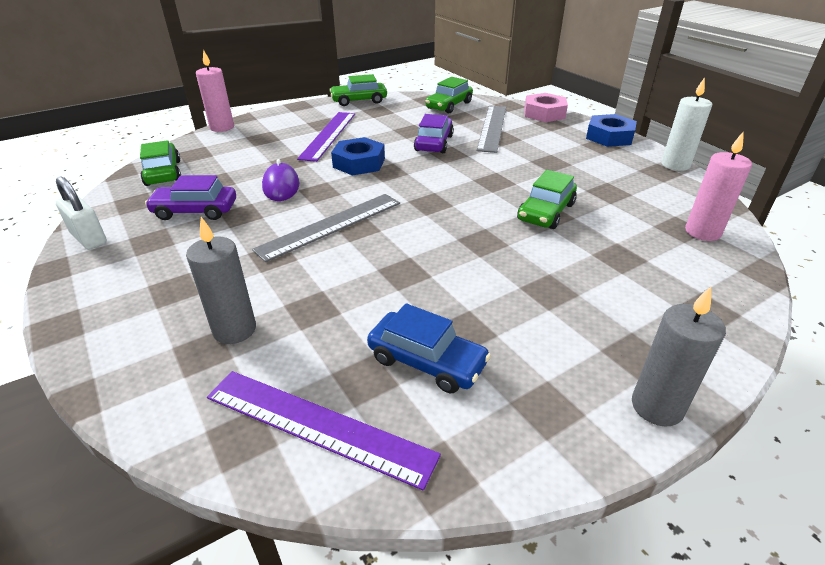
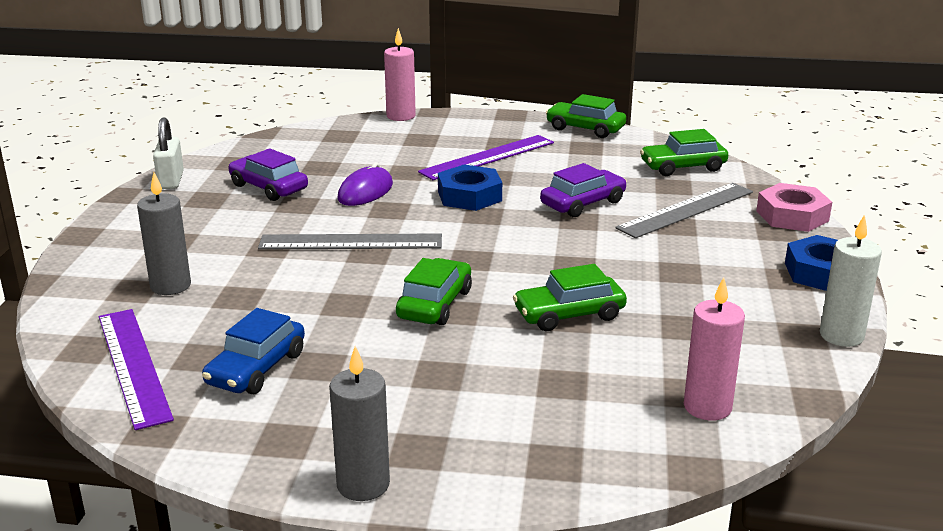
camera: 40 degrees right, 10 degrees down
green car [140,140,181,186] -> green car moved to [396,258,472,325]
blue car [367,303,491,393] -> blue car turned 45 degrees clockwise [202,308,305,394]

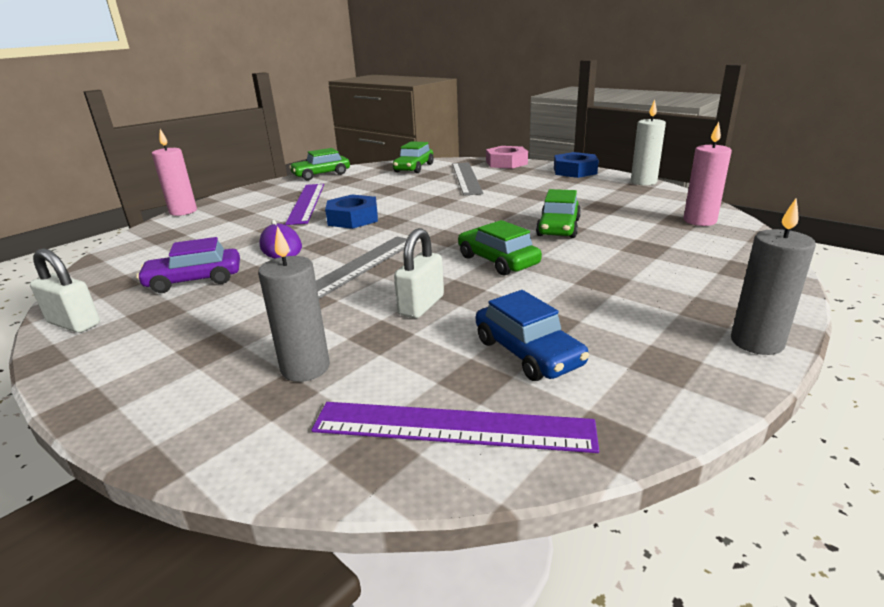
camera: 55 degrees left, 0 degrees up
purple car [540,163,627,217] -> none
none -> white padlock [394,228,444,318]

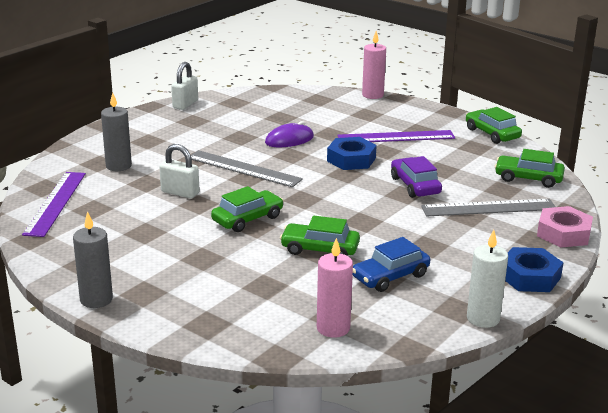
camera: 85 degrees right, 0 degrees up
purple car [136,237,240,293] -> purple car moved to [391,156,442,198]
blue car [476,290,589,381] -> blue car moved to [353,237,430,292]

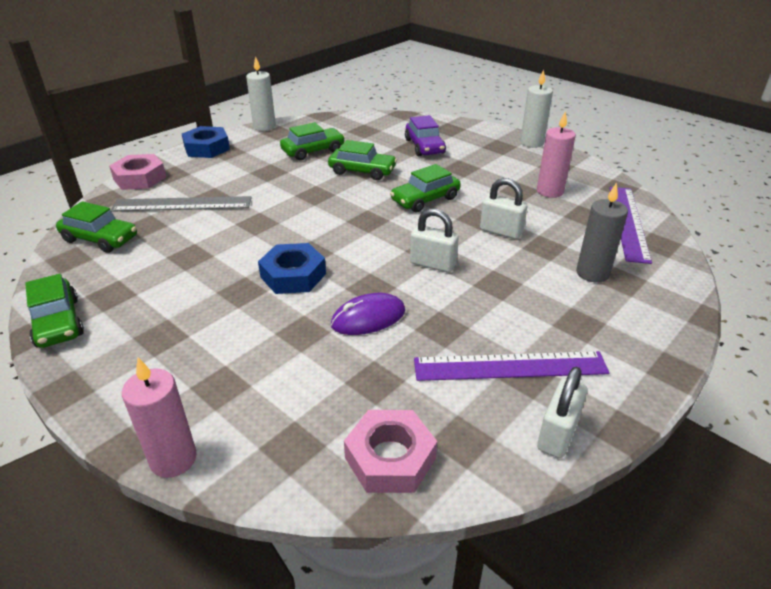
camera: 175 degrees left, 10 degrees up
grey candle [73,211,113,308] -> white candle [520,70,553,148]
grey ruler [191,150,303,187] -> white padlock [410,208,459,273]
pink candle [317,238,353,338] -> pink candle moved to [537,111,576,198]
purple ruler [337,130,455,142] -> purple ruler moved to [414,351,609,381]
blue car [353,237,430,292] -> green car [280,122,345,160]
purple car [391,156,442,198] -> purple car moved to [405,115,446,156]
none -> pink nut [344,410,437,493]

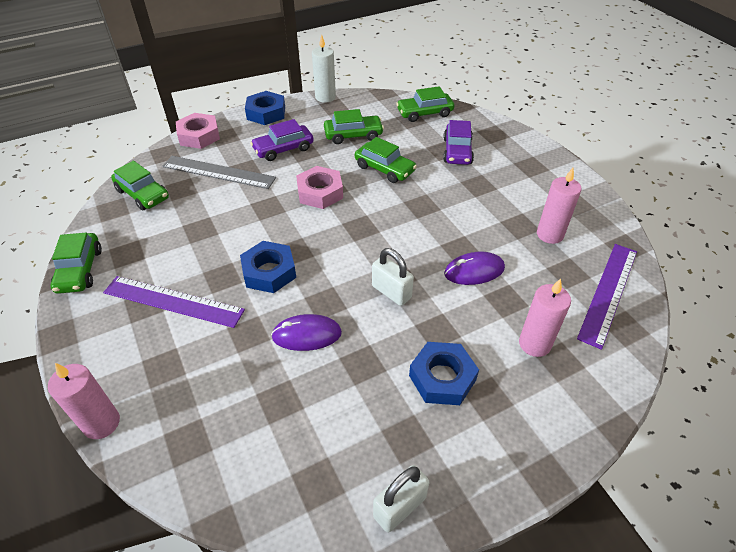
camera: 20 degrees right, 10 degrees up
pink nut [344,410,437,493] -> pink nut moved to [296,166,343,209]
green car [390,164,461,212] -> green car moved to [396,86,454,122]
purple ruler [414,351,609,381] -> purple ruler moved to [103,276,245,328]
white padlock [480,178,527,239] -> purple mouse [444,252,505,285]
white candle [520,70,553,148] -> none
grey candle [576,182,628,283] -> pink candle [519,278,571,357]
none -> purple car [250,119,314,161]
none -> blue nut [409,342,479,405]

